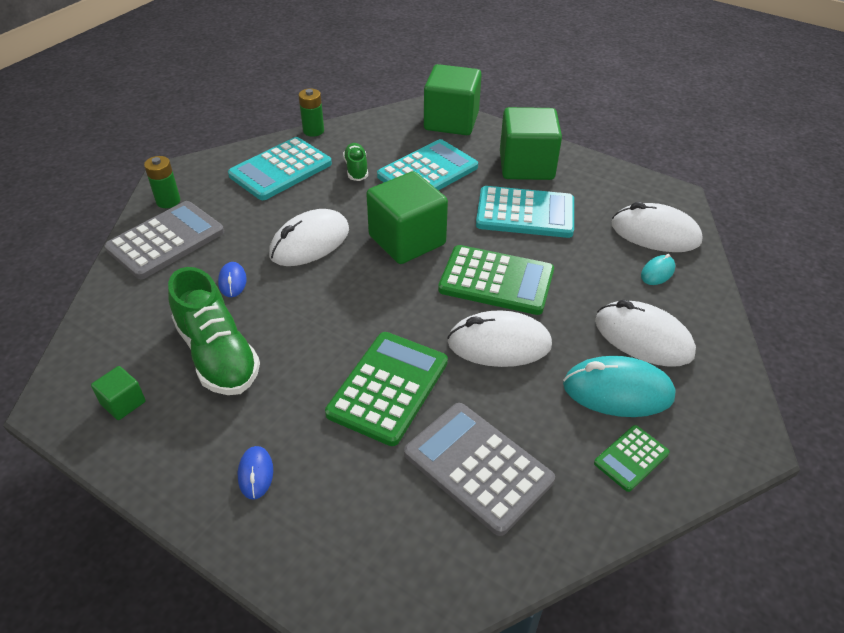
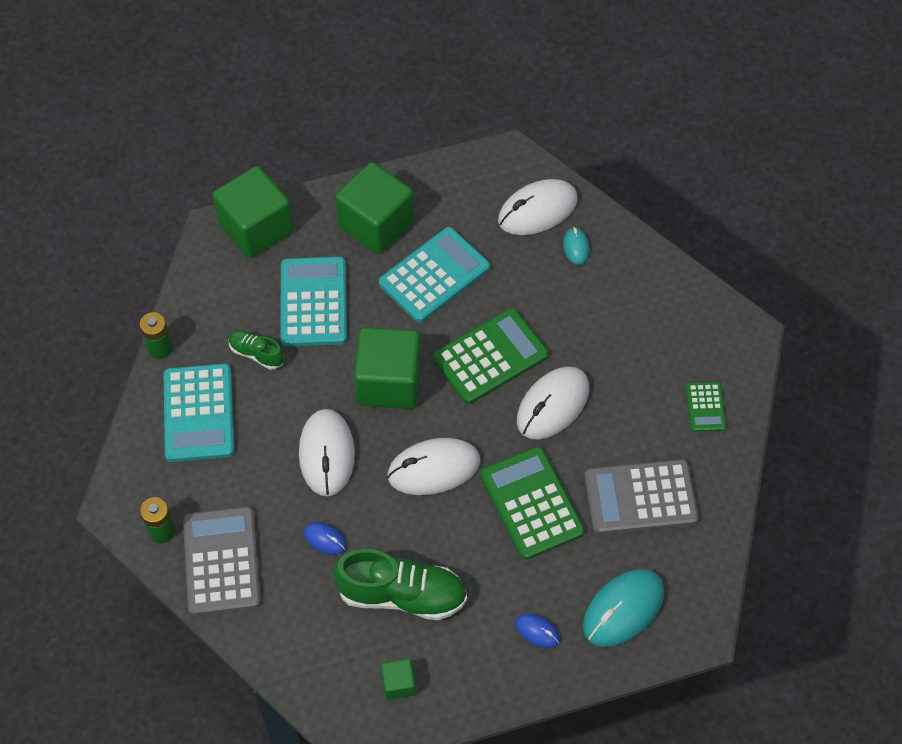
camera: 50 degrees left, 15 degrees up
turquoise mouse [563,356,676,417] -> turquoise mouse moved to [583,569,664,647]
white mouse [595,299,696,367] -> white mouse moved to [387,438,480,495]

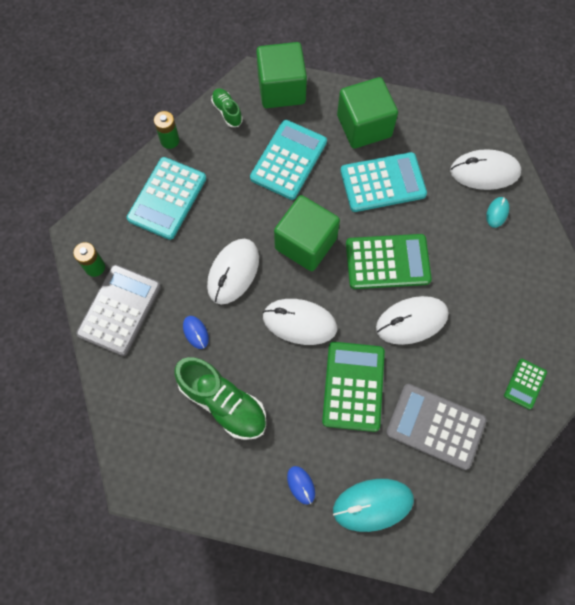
camera: 30 degrees right, 10 degrees up
green shoe [228,330,284,370] -> green shoe moved to [211,88,243,127]
green cube [381,659,416,700] -> none

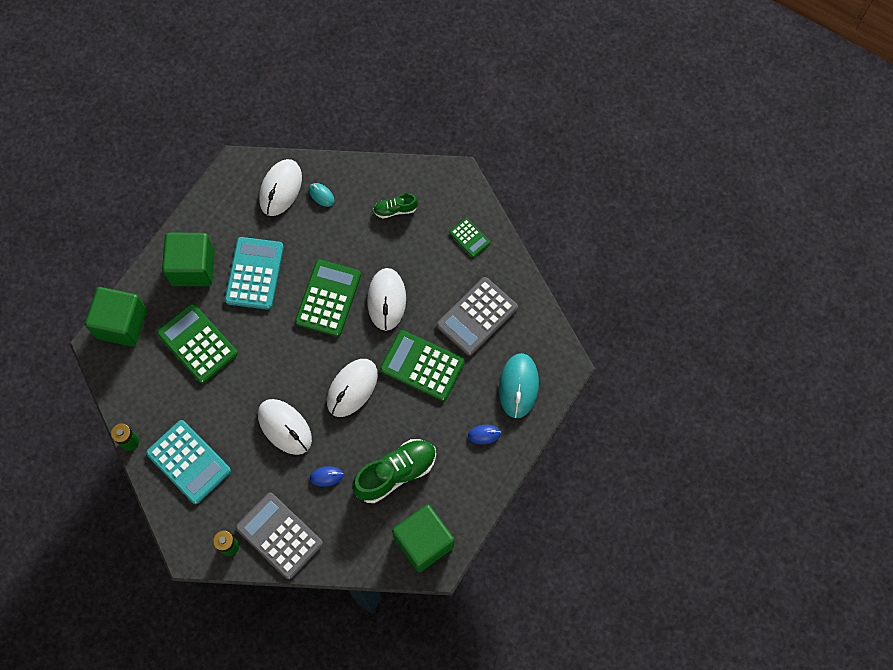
camera: 70 degrees left, 0 degrees up
green shoe [211,88,243,127] -> green shoe moved to [373,193,418,218]
turquoise calculator [250,120,327,200] -> green calculator [157,303,238,383]
green cube [274,195,340,271] -> green cube moved to [392,505,454,572]

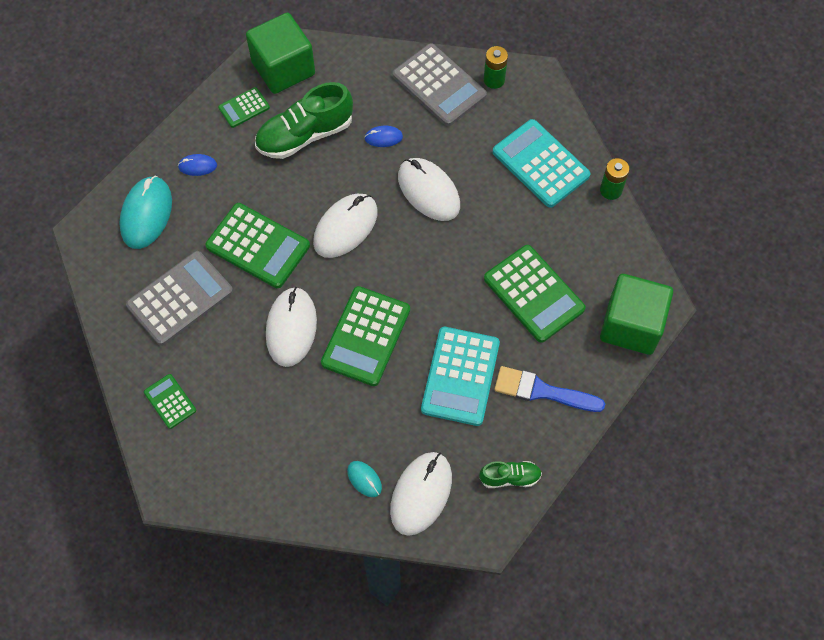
camera: 175 degrees left, 5 degrees down
green cube [162,233,215,286] -> blue brush [494,366,605,412]
green shoe [373,193,418,218] -> green shoe moved to [479,461,542,488]
none -> green calculator [218,87,270,128]

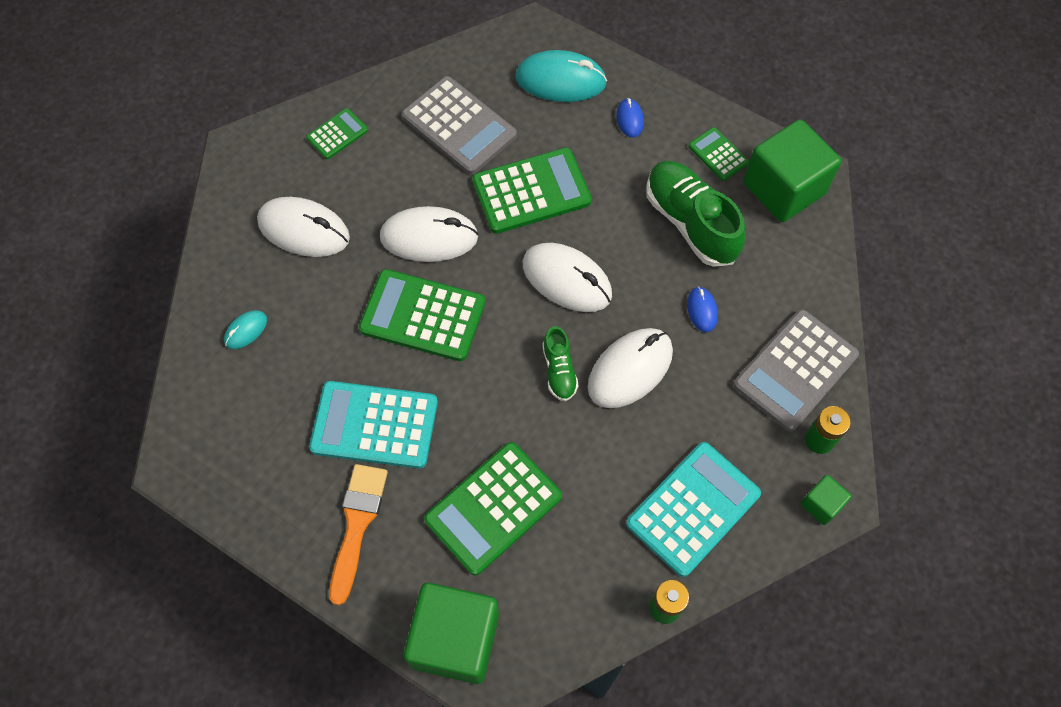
camera: 85 degrees right, 0 degrees up
green calculator [205,203,310,288] -> green calculator turned 135 degrees counterclockwise [472,148,592,234]
white mouse [390,452,452,536] -> white mouse moved to [257,197,350,257]
green shoe [479,461,542,488] -> green shoe moved to [542,326,578,401]
blue brush [494,366,605,412] -> orange brush [329,464,388,605]
none -> green cube [800,475,852,525]

